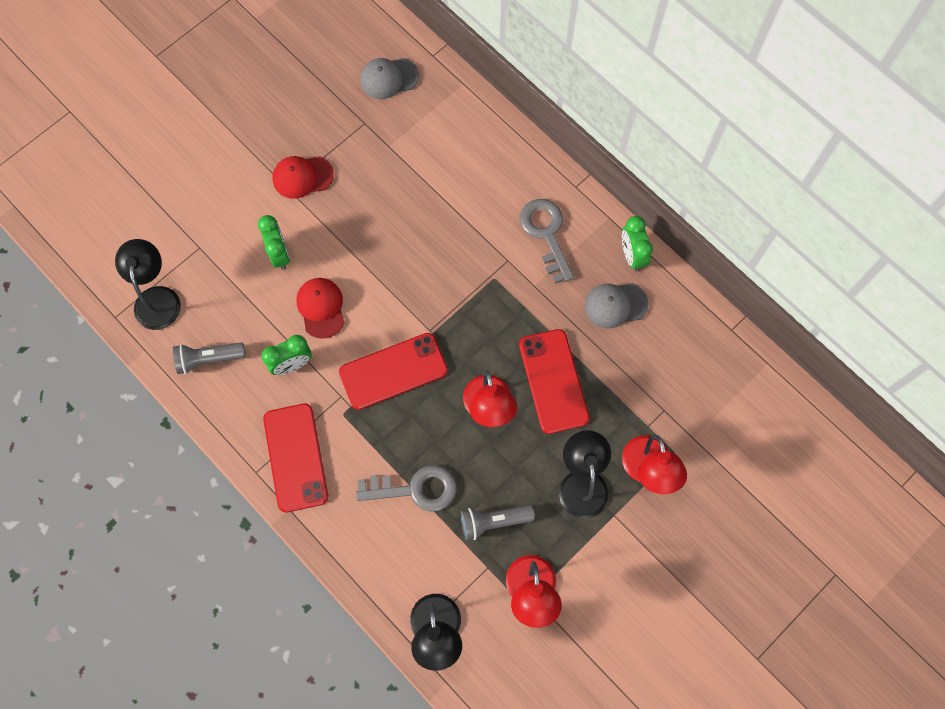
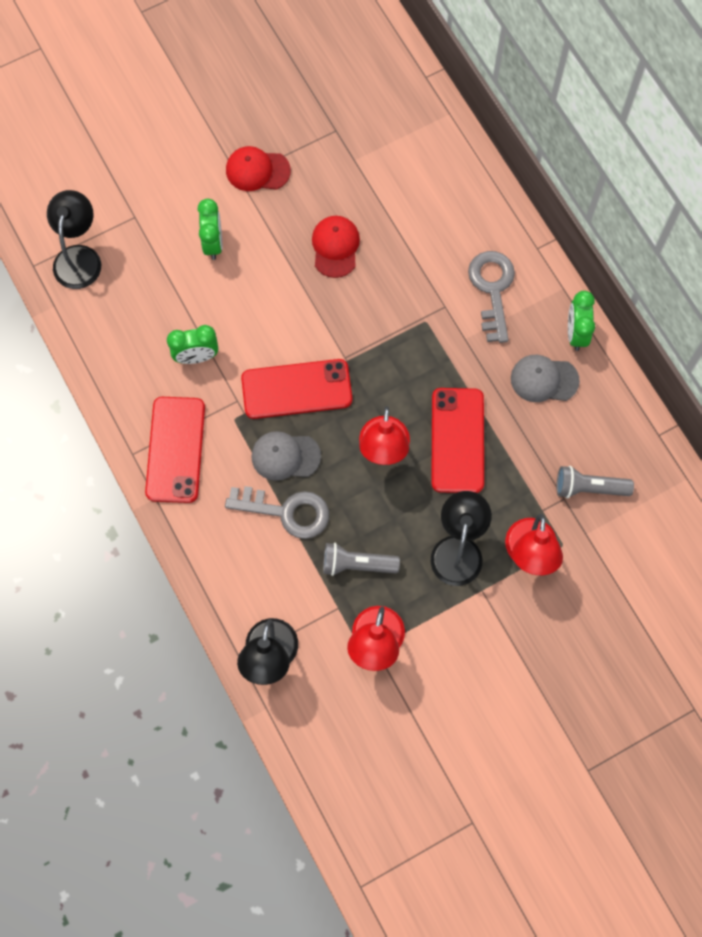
camera: 15 degrees right, 0 degrees up
grey flashlight [173,342,246,374] -> grey flashlight moved to [556,466,634,498]
red cap [296,278,345,339] -> red cap moved to [312,216,360,278]
grey cap [360,58,419,99] -> grey cap moved to [251,431,321,481]

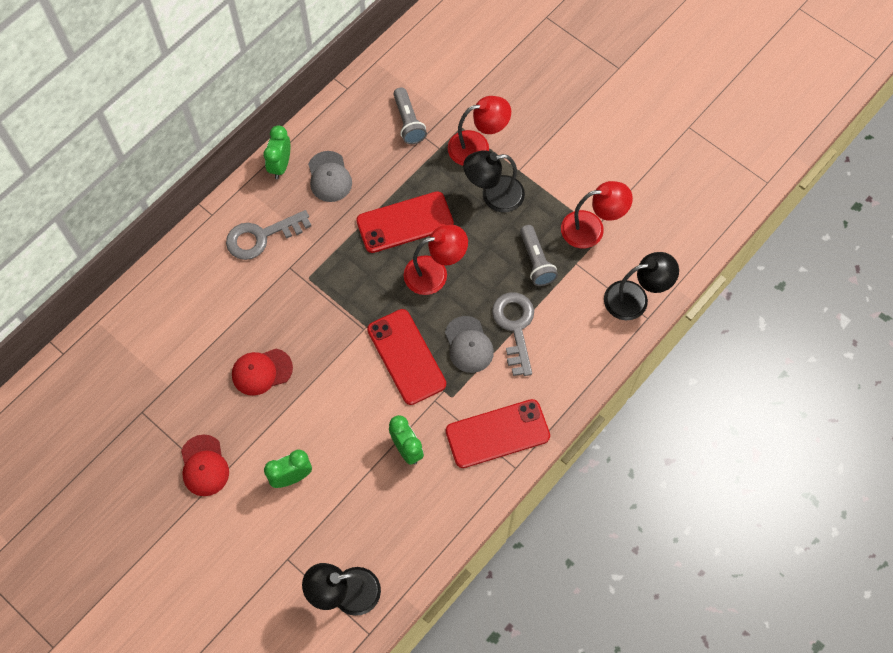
camera: 110 degrees left, 5 degrees down
green clock [568,291,595,351] -> green clock turned 120 degrees clockwise [263,125,291,179]

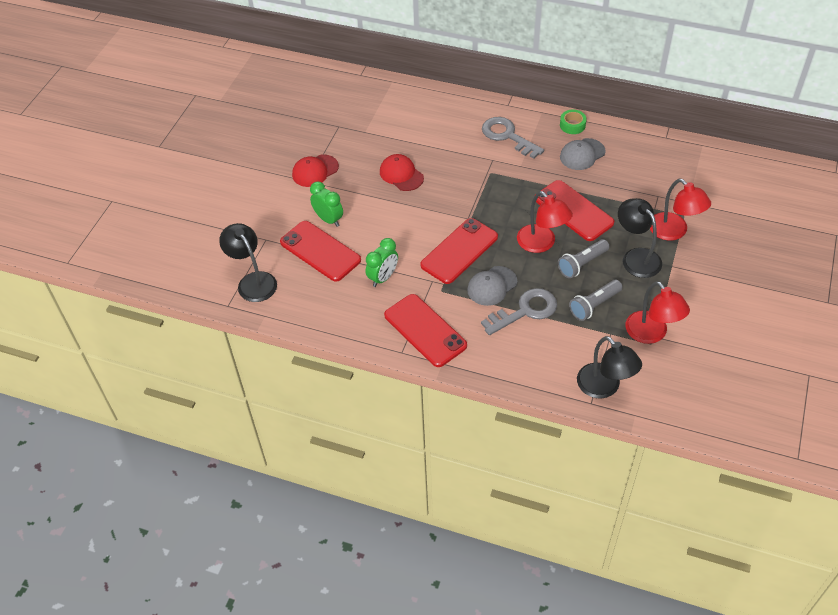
camera: 70 degrees right, 15 degrees down
green clock [263,125,291,179] -> green tape [560,110,587,134]
grey flashlight [393,87,427,144] -> grey flashlight moved to [558,239,609,278]
none -> red phone [280,221,361,282]

